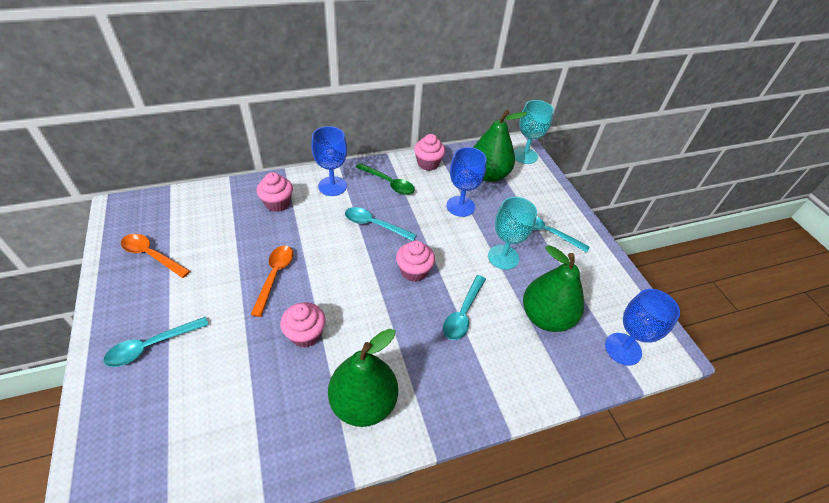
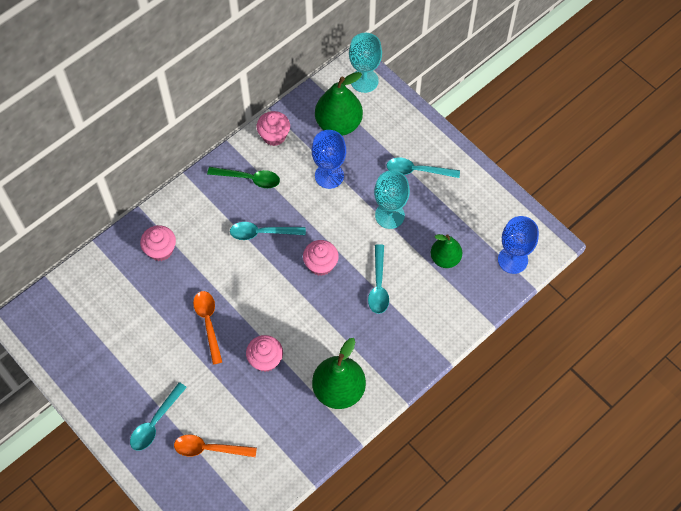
camera: 20 degrees left, 15 degrees up
orange spoon [121,234,190,278] -> orange spoon moved to [174,435,257,457]
blue goblet [311,126,347,196] -> none
green pear [523,245,584,332] -> green pear [431,234,462,268], size x0.63

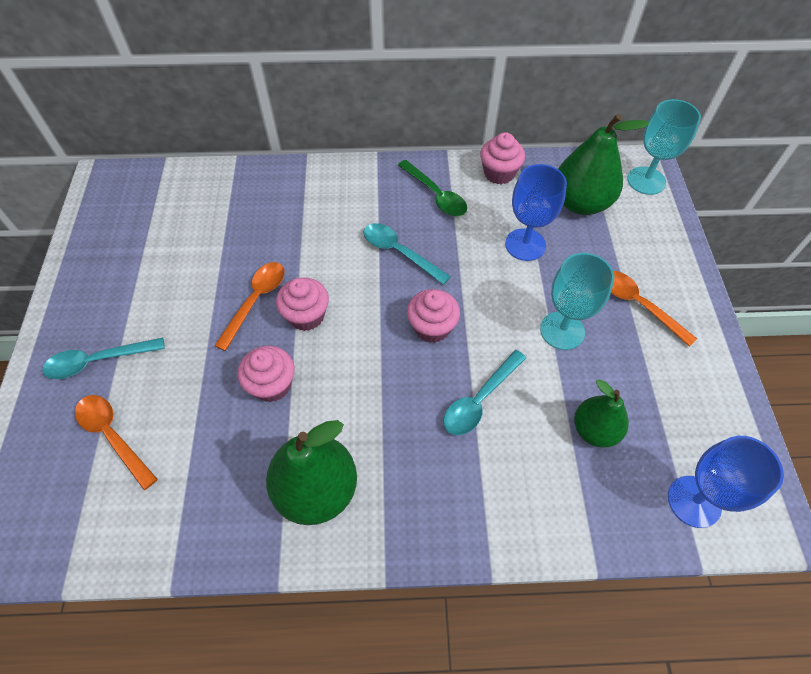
camera: 40 degrees right, 5 degrees down
pink cupcake [140,225,176,261] -> pink cupcake moved to [276,278,329,331]
turquoise spoon [387,158,460,178] -> orange spoon [611,271,697,347]

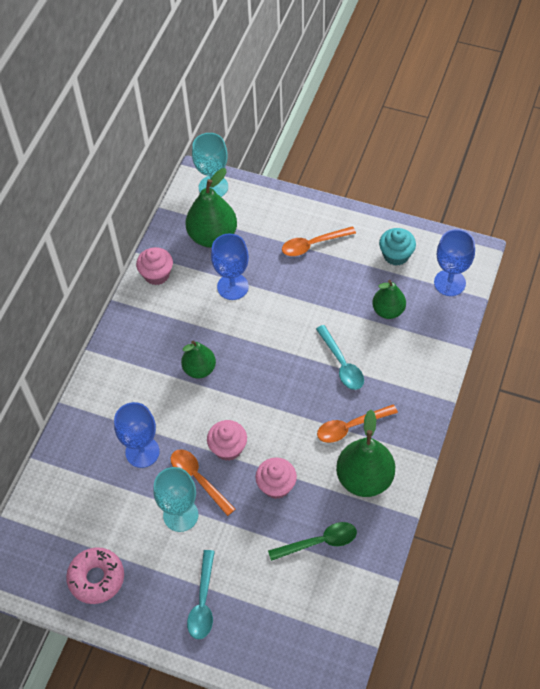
camera: 65 degrees left, 0 degrees up
orange spoon [75,395,158,490] -> orange spoon moved to [317,404,398,443]
turquoise spoon [363,223,451,285] -> green pear [181,341,216,378]
green spoon [398,160,467,216] -> green spoon moved to [268,522,357,561]
pink cupcake [407,289,460,343] -> none
turquoise goblet [540,253,614,350] -> turquoise goblet moved to [154,467,198,532]
none -> pink donut [66,547,124,604]
none -> blue goblet [114,402,160,468]
none -> turquoise cupcake [379,228,416,266]

